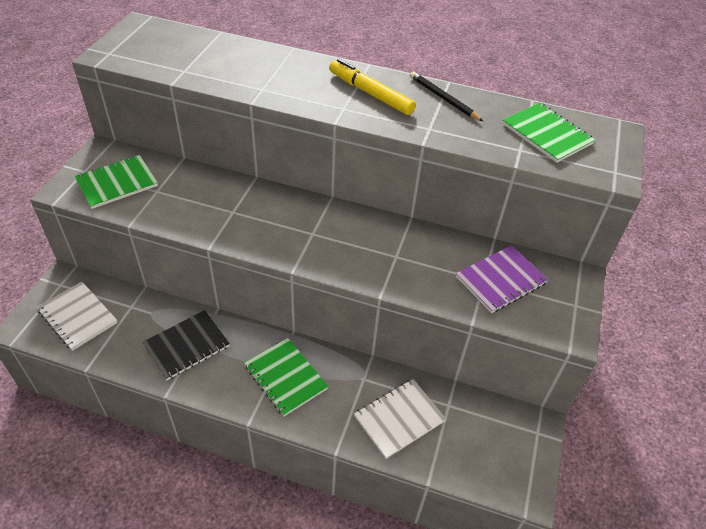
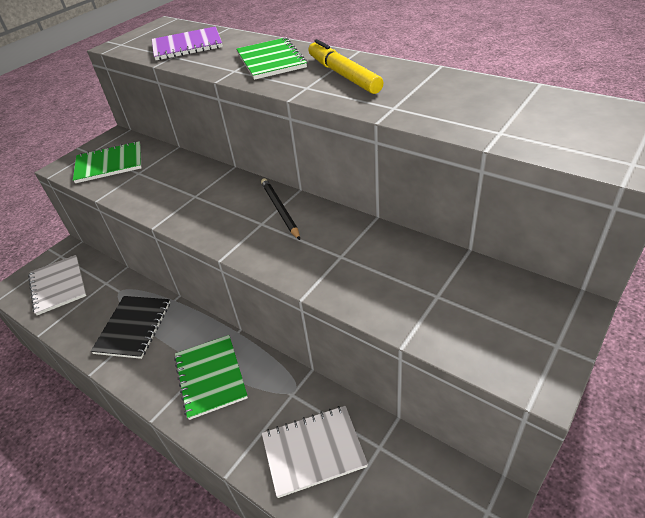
camera: 25 degrees right, 5 degrees down
black notebook [142,310,230,380] -> black notebook turned 60 degrees counterclockwise [91,296,170,359]
black pencil [410,71,483,121] -> black pencil moved to [261,178,300,240]
purple notebook [456,245,548,313] -> purple notebook moved to [152,26,223,60]
green notebook [502,103,595,163] -> green notebook moved to [236,37,307,80]

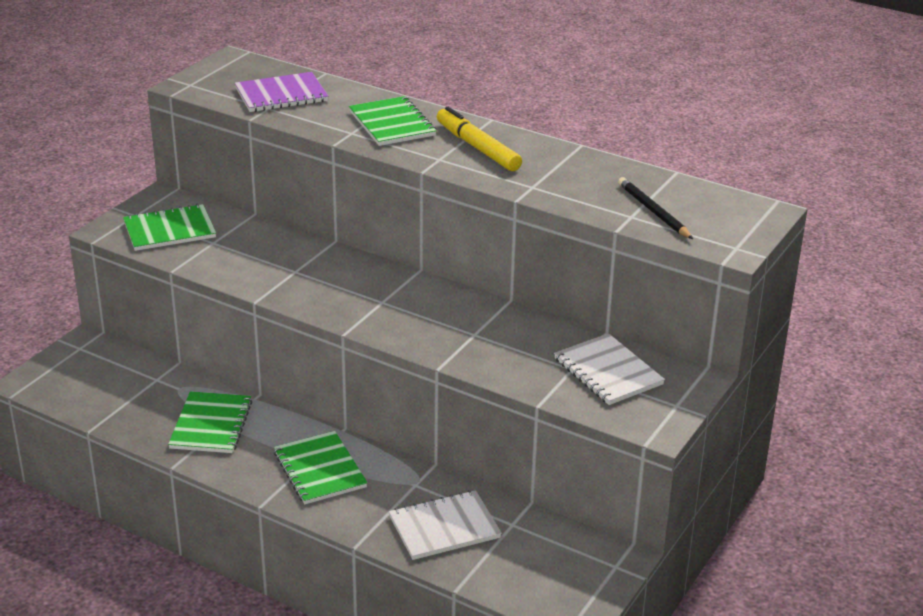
camera: 10 degrees left, 10 degrees down
white notebook [28,255,87,315] -> white notebook moved to [554,333,665,405]
black notebook [91,296,170,359] -> green notebook [168,391,252,453]
black pencil [261,178,300,240] -> black pencil moved to [618,177,693,239]

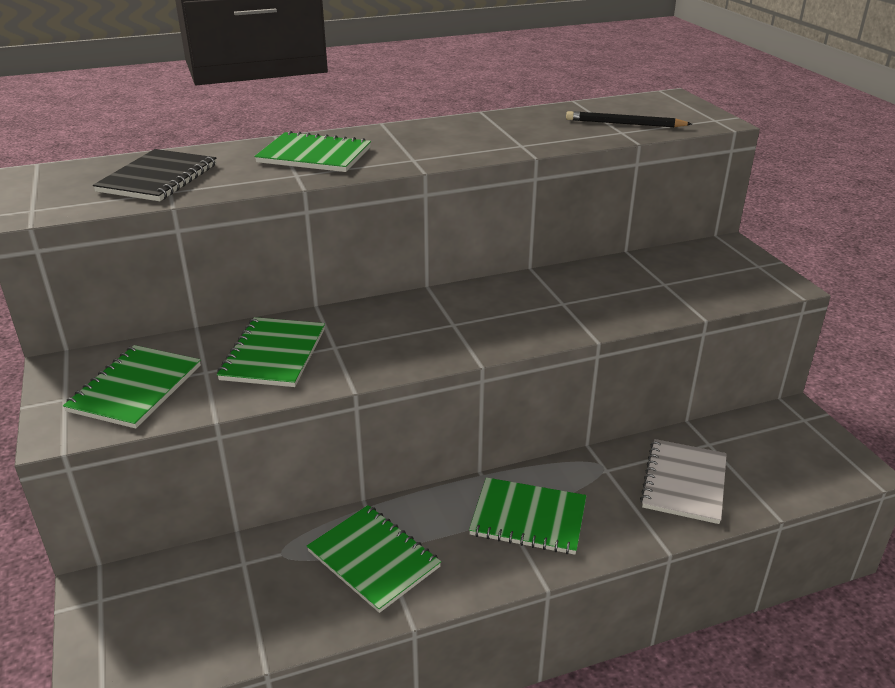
camera: 50 degrees left, 0 degrees up
purple notebook [235,72,328,112] -> black notebook [93,149,216,201]
yellow marker [437,107,522,171] -> none
white notebook [554,333,665,405] -> none
none -> green notebook [217,317,325,387]

